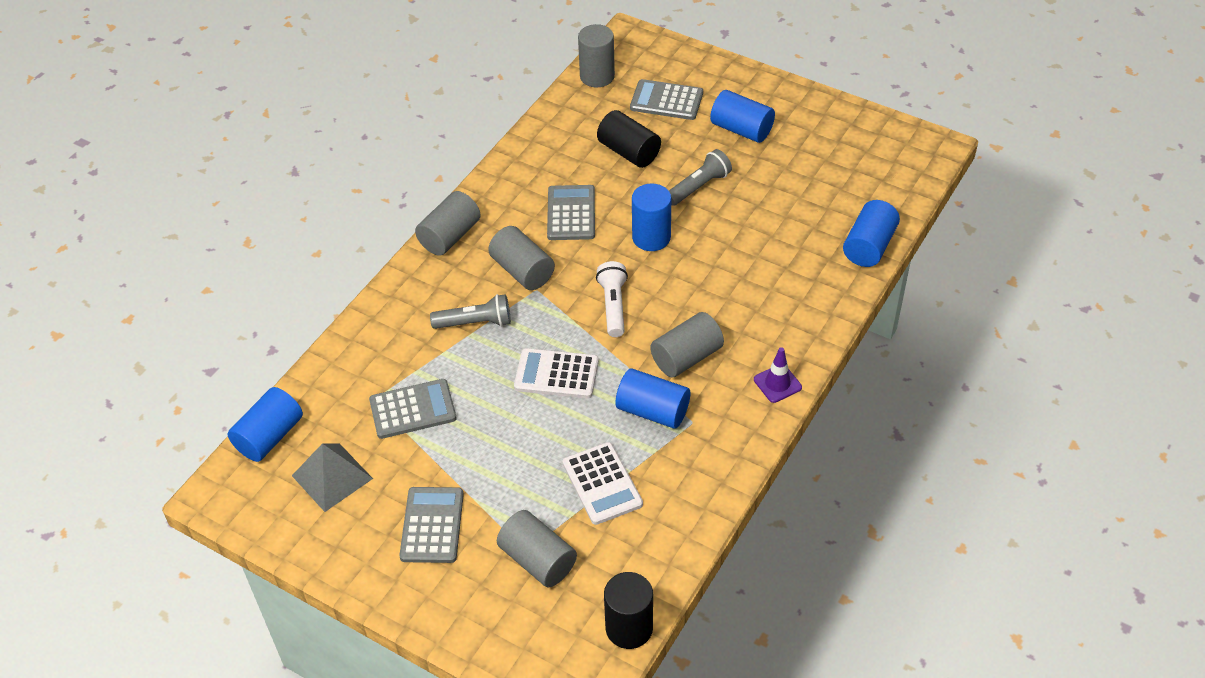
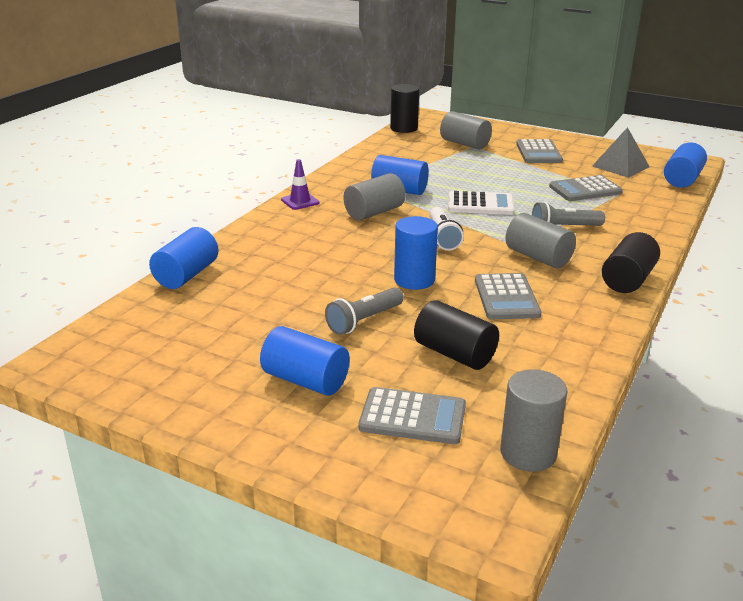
camera: 175 degrees right, 20 degrees down
grey cylinder [415,191,481,256] -> black cylinder [602,232,660,293]
white calculator [562,442,643,525] -> none

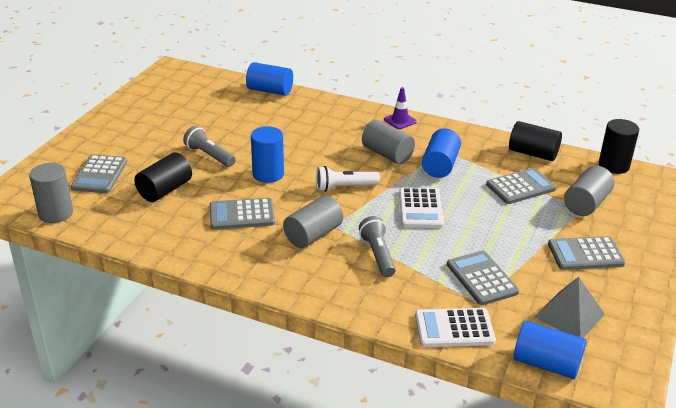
camera: 85 degrees right, 5 degrees up
blue cylinder [260,326,350,396] -> none
black cylinder [602,232,660,293] -> black cylinder moved to [509,121,562,161]
none -> white calculator [415,308,496,347]
none -> grey calculator [486,168,557,204]

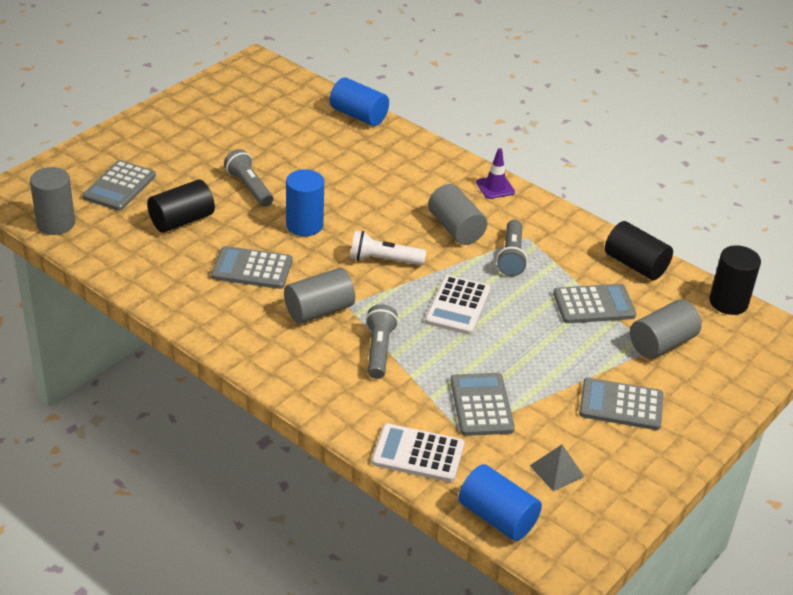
camera: 15 degrees right, 5 degrees up
blue cylinder [422,128,461,178] -> grey flashlight [497,220,528,276]
grey pyramid [534,277,605,338] -> grey pyramid [530,445,585,491], size x0.66

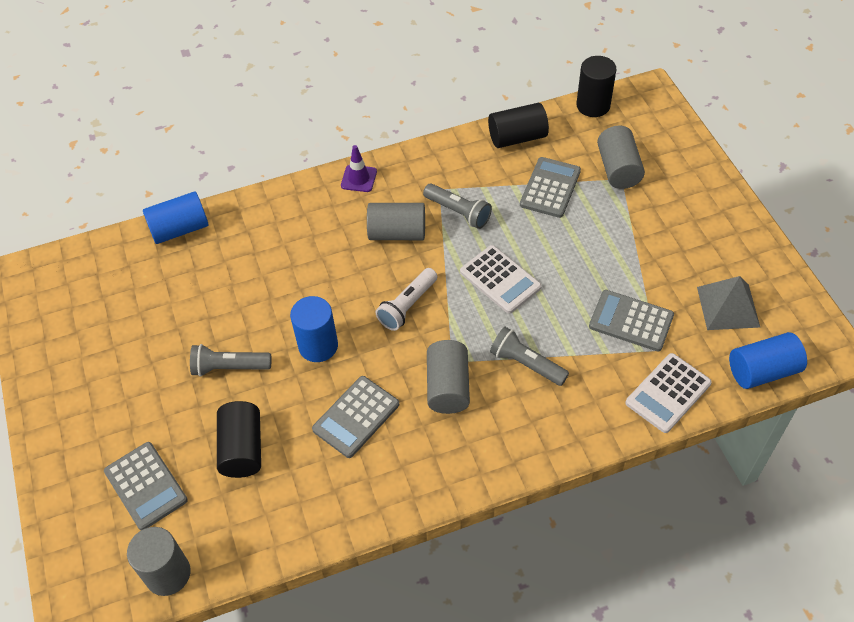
camera: 55 degrees left, 15 degrees up
grey pyramid [530,445,585,491] -> grey pyramid [697,276,760,330], size x1.52
grey calculator [579,378,663,430] -> none

